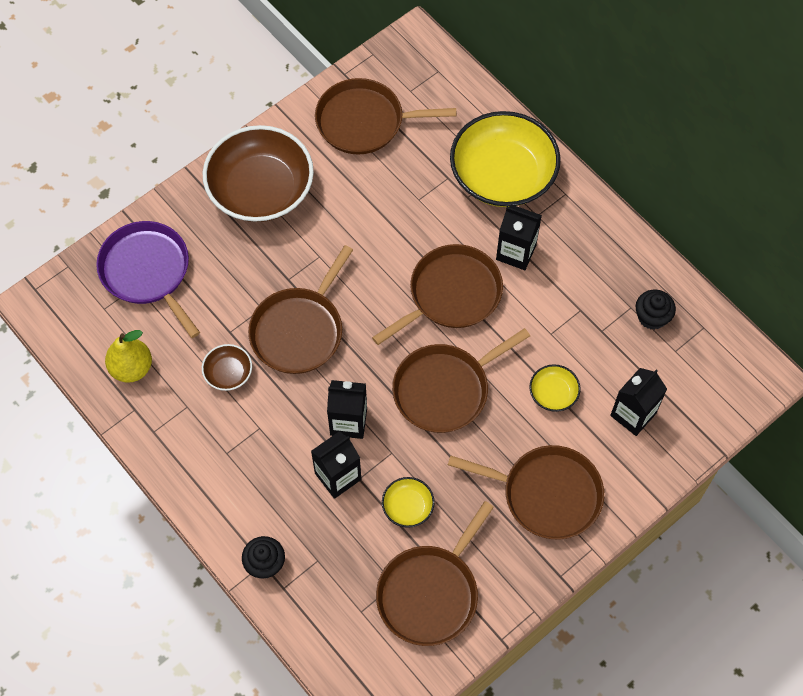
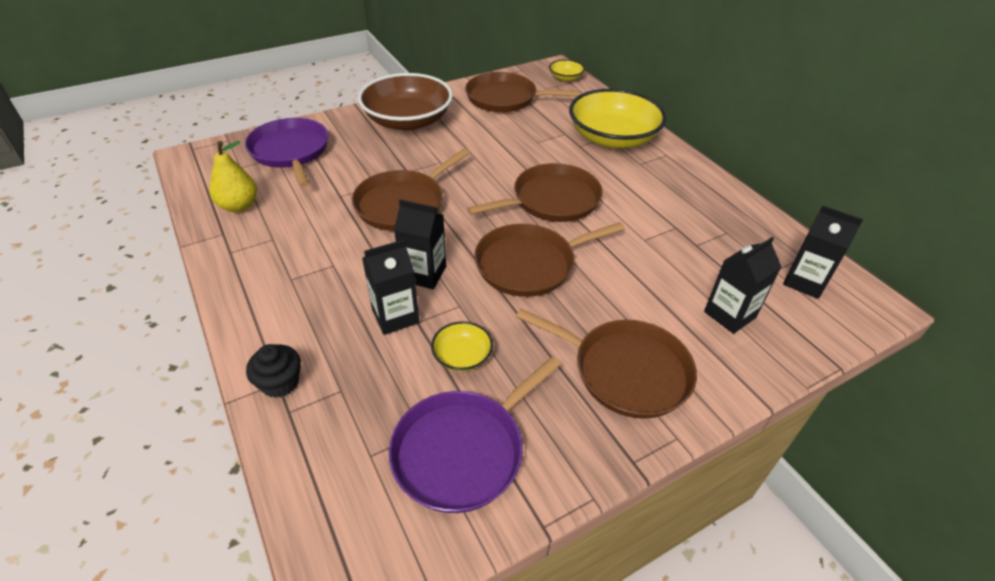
camera: 10 degrees right, 20 degrees down
brown bowl [202,344,252,391] -> none
brown pan [376,501,494,646] -> purple pan [389,357,561,513]
black carton [496,204,542,270] -> black carton moved to [783,206,863,299]
yellow bowl [529,364,581,412] -> yellow bowl moved to [549,59,585,81]
black cupcake [636,290,676,330] -> none

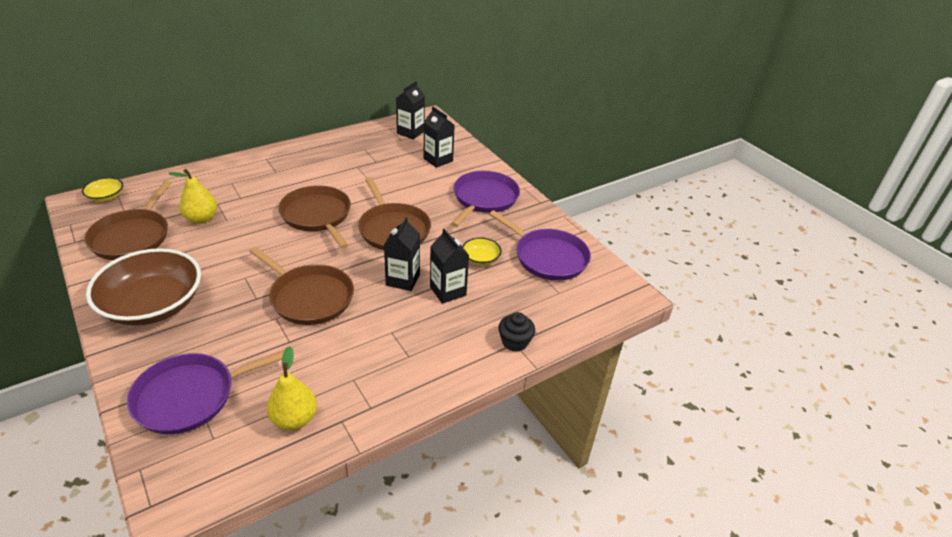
camera: 95 degrees left, 5 degrees down
brown pan [516,309,697,419] -> purple pan [451,171,520,227]
yellow bowl [569,89,667,148] -> none
none -> yellow pear [169,169,217,224]

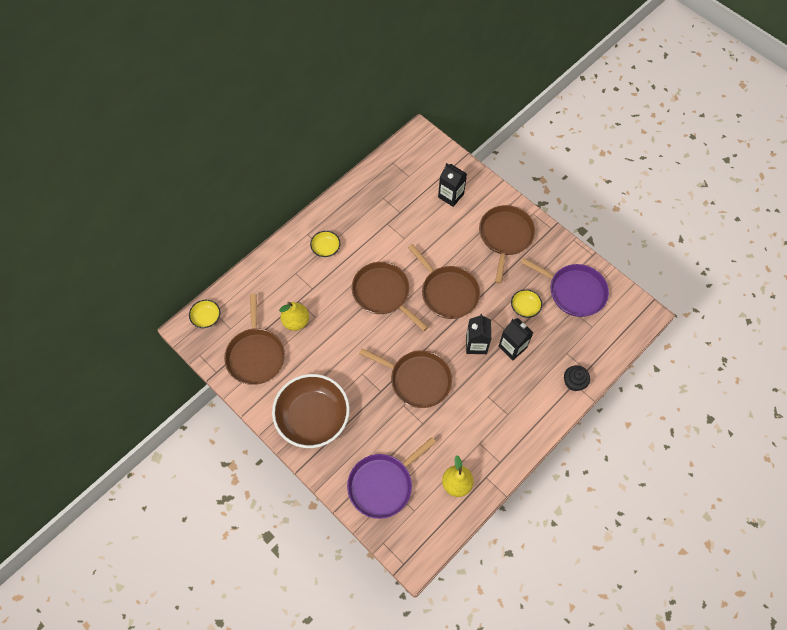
camera: 10 degrees left, 25 degrees up
black carton [396,81,425,139] -> none
purple pan [451,171,520,227] -> brown pan [479,205,535,284]
none -> yellow bowl [310,231,340,257]

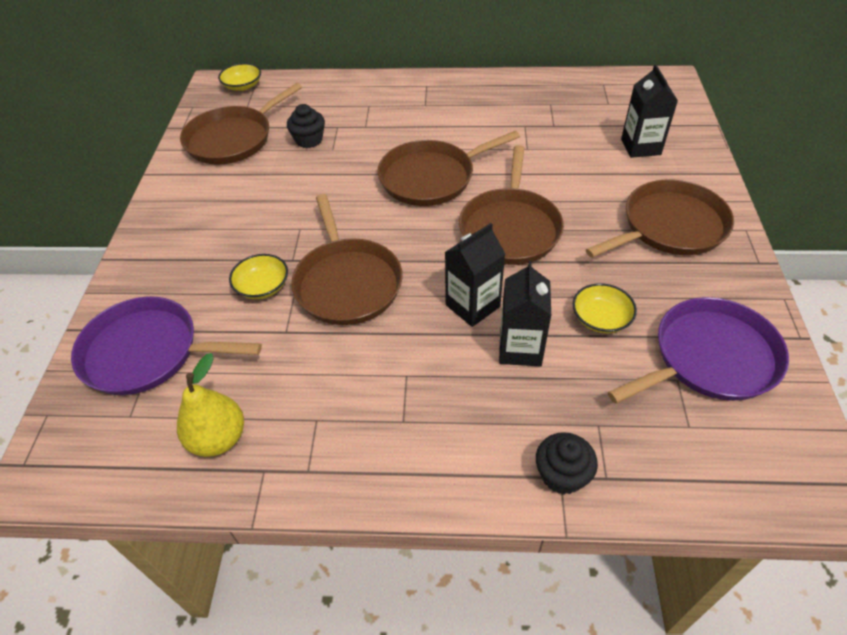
camera: 50 degrees right, 15 degrees down
brown bowl [272,374,350,448] -> none
yellow pear [279,302,309,331] -> black cupcake [287,104,325,148]
yellow bowl [310,231,340,257] -> yellow bowl moved to [229,254,288,299]
brown pan [352,262,428,331] -> brown pan turned 120 degrees counterclockwise [377,131,520,206]
purple pan [520,258,609,317] -> purple pan turned 105 degrees counterclockwise [608,297,789,404]

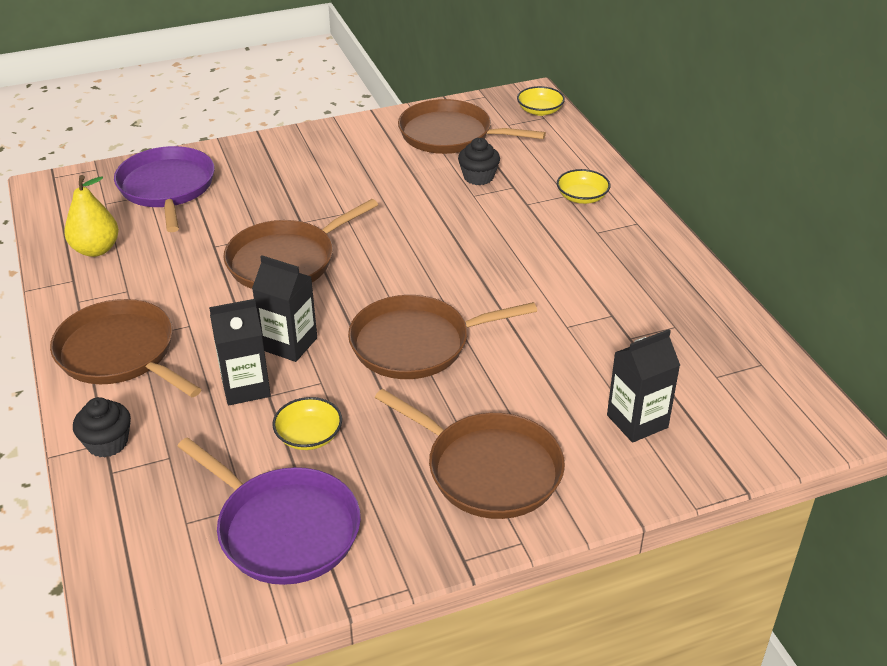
camera: 65 degrees right, 10 degrees down
yellow bowl [229,254,288,299] -> yellow bowl moved to [557,169,610,204]
brown pan [377,131,520,206] -> brown pan moved to [50,299,201,397]

